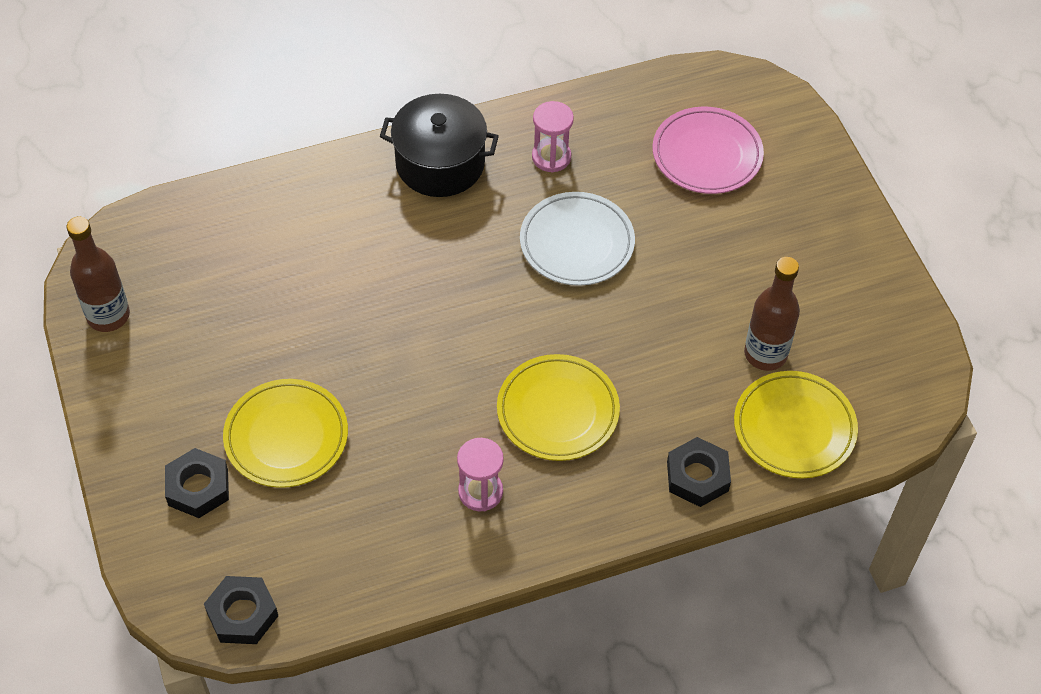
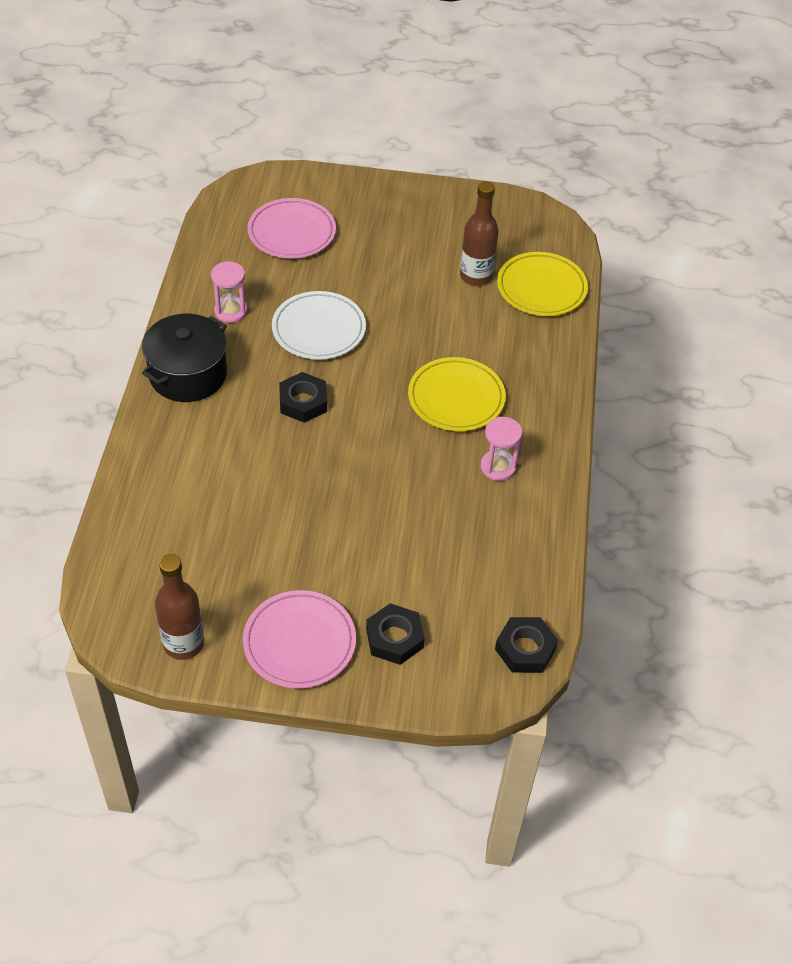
camera: 65 degrees left, 5 degrees down
yellow plate [223,379,348,488] -> none
black nut [667,437,731,507] -> black nut moved to [279,372,327,423]
none -> pink plate [243,590,356,688]

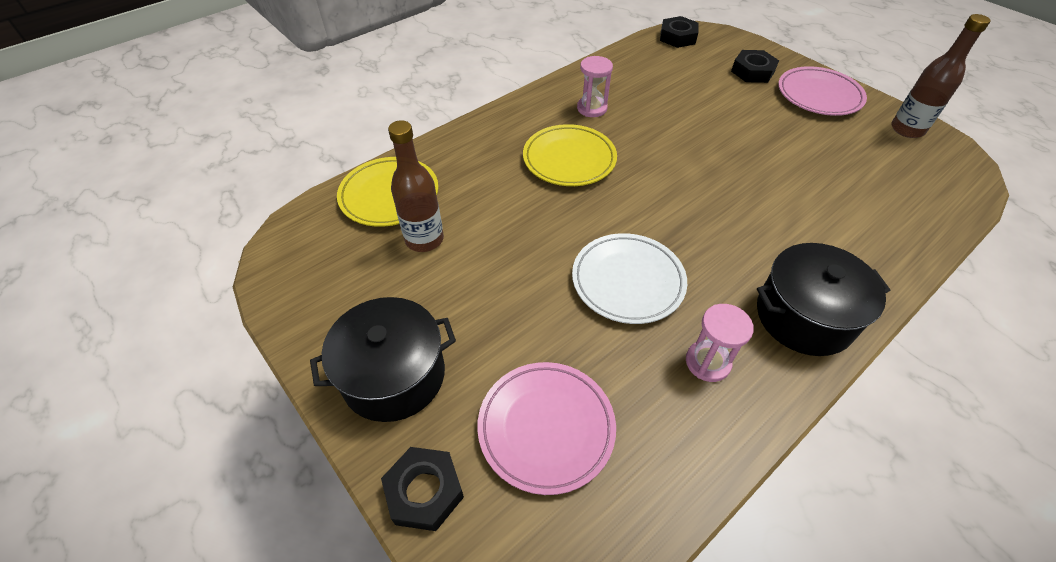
camera: 135 degrees left, 0 degrees up
black nut [279,372,327,423] -> black nut moved to [381,447,464,531]
none -> black pot [310,297,456,422]

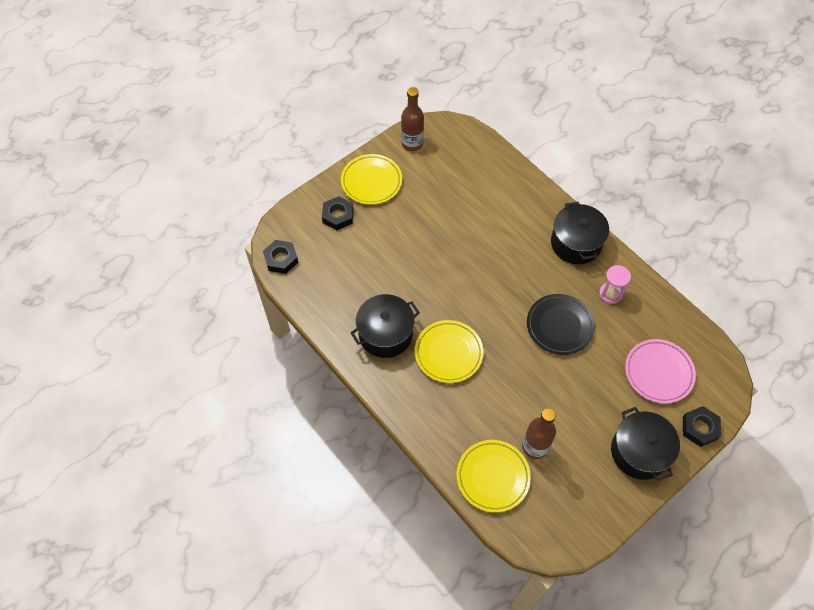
camera: 90 degrees left, 10 degrees up
white plate [572,233,687,324] -> black plate [527,294,595,355]
pink hourglass [577,56,613,117] -> black pot [350,294,420,358]
pink plate [778,66,867,116] -> yellow plate [341,154,402,205]

